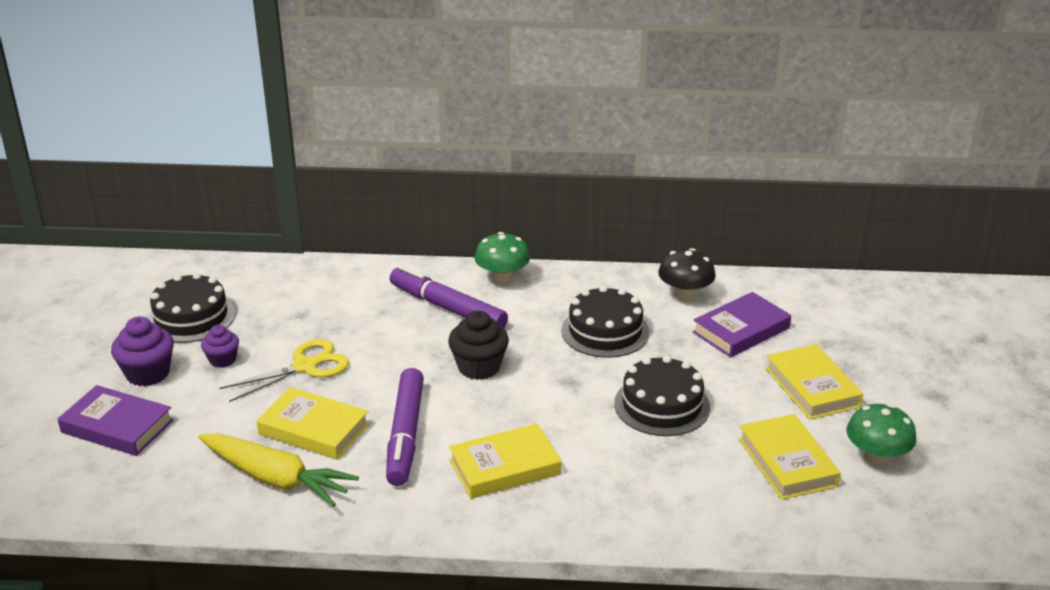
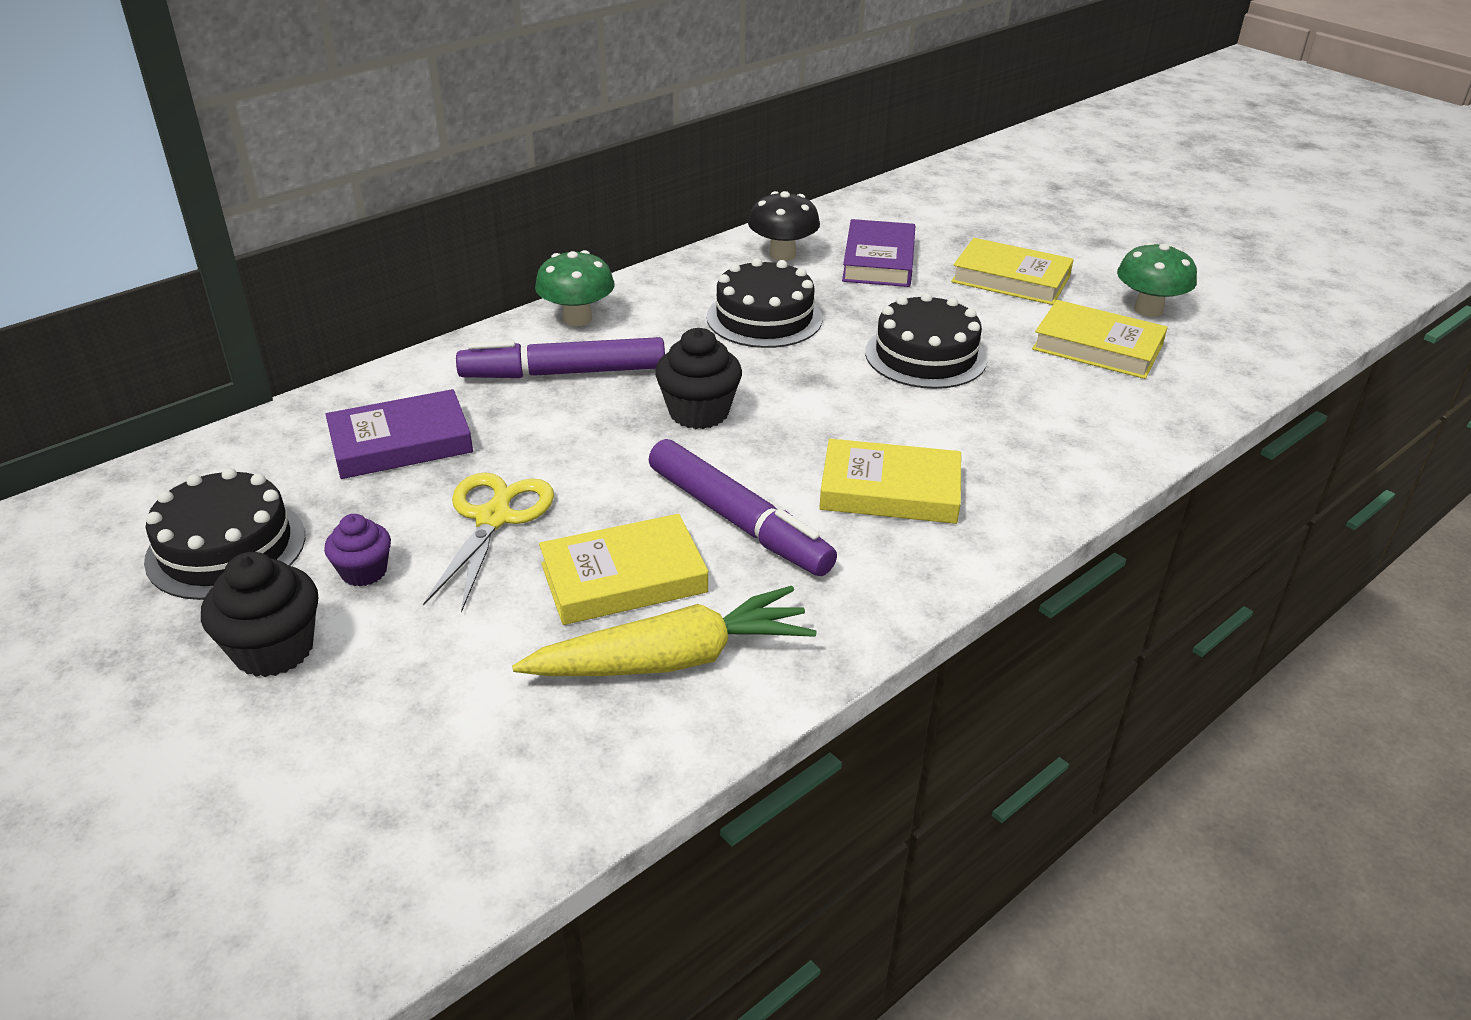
camera: 45 degrees left, 5 degrees up
purple book [58,385,174,456] -> purple book moved to [325,389,473,479]
purple cupcake [111,316,174,386] -> black cupcake [201,552,318,677]
yellow book [449,424,561,499] -> yellow book turned 75 degrees clockwise [819,439,961,524]

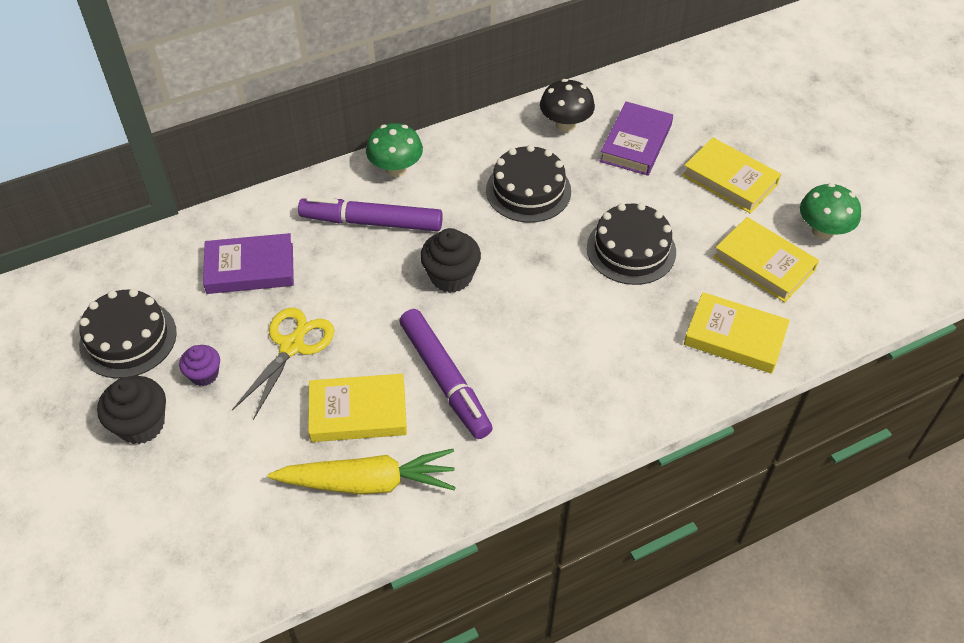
camera: 15 degrees right, 15 degrees up
yellow book [819,439,961,524] -> yellow book moved to [684,292,790,374]

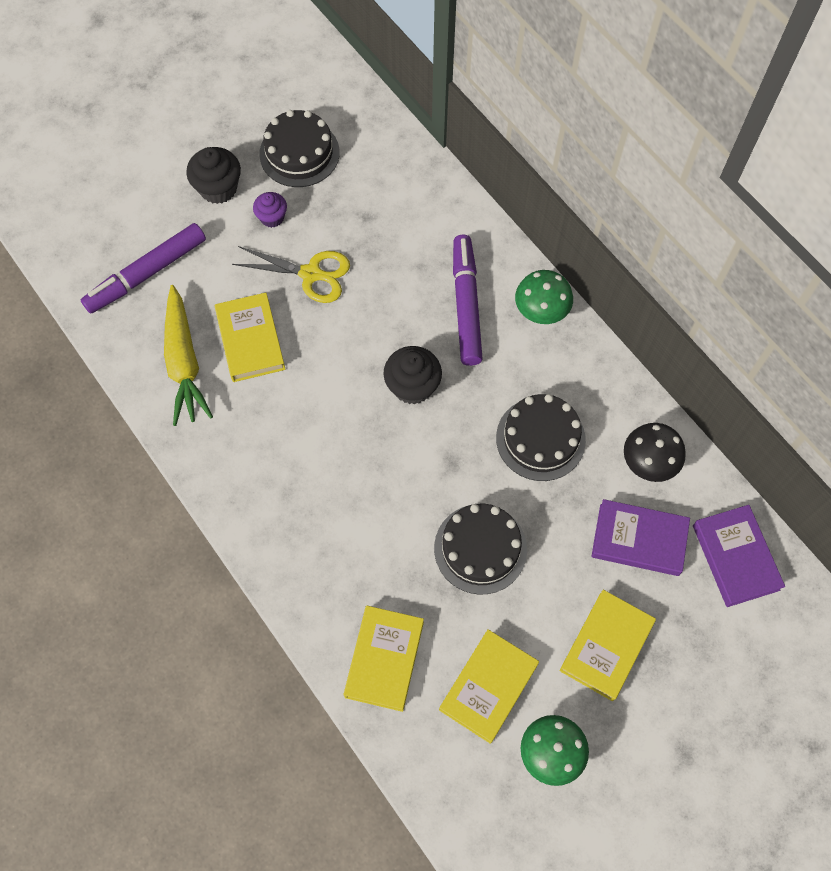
camera: 80 degrees right, 15 degrees up
purple book [203,233,294,294] -> purple book moved to [693,505,785,607]
purple marker [399,309,493,439] -> purple marker moved to [81,223,206,314]

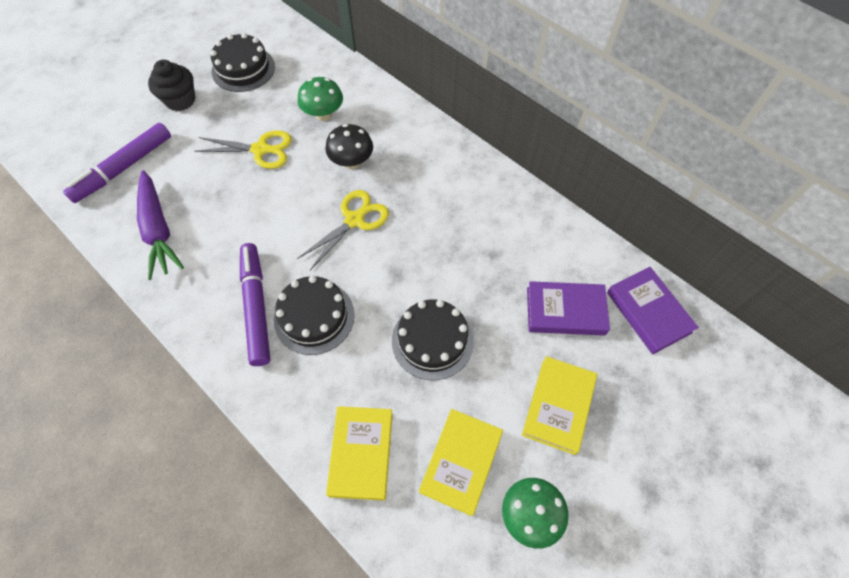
camera: 10 degrees left, 5 degrees down
yellow carrot [164,285,213,426] -> purple carrot [137,170,184,280]
yellow book [215,293,286,382] -> none
purple cupcake [253,192,287,228] -> none
black cupcake [383,346,442,405] -> yellow scissors [297,190,389,270]
purple marker [453,235,483,366] -> purple marker moved to [240,243,270,366]
black cake [496,394,586,481] -> black cake moved to [274,276,355,355]
green mushroom [515,270,573,324] -> green mushroom moved to [298,77,343,121]
black mushroom [624,423,686,482] -> black mushroom moved to [325,124,373,169]

